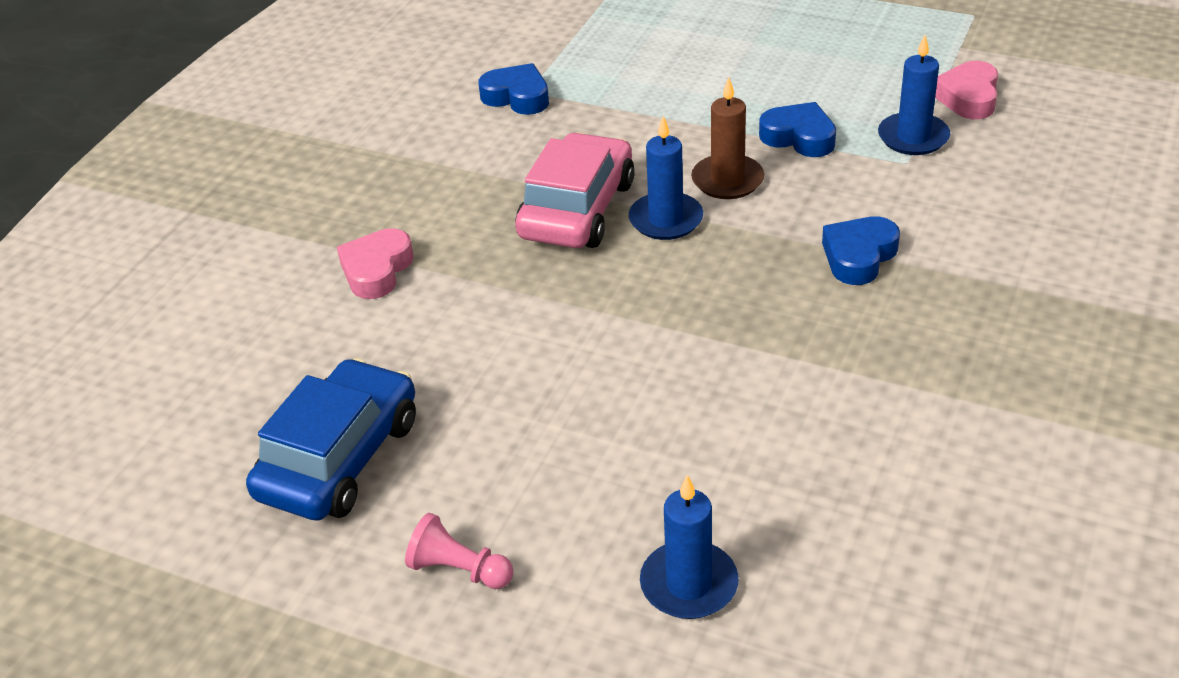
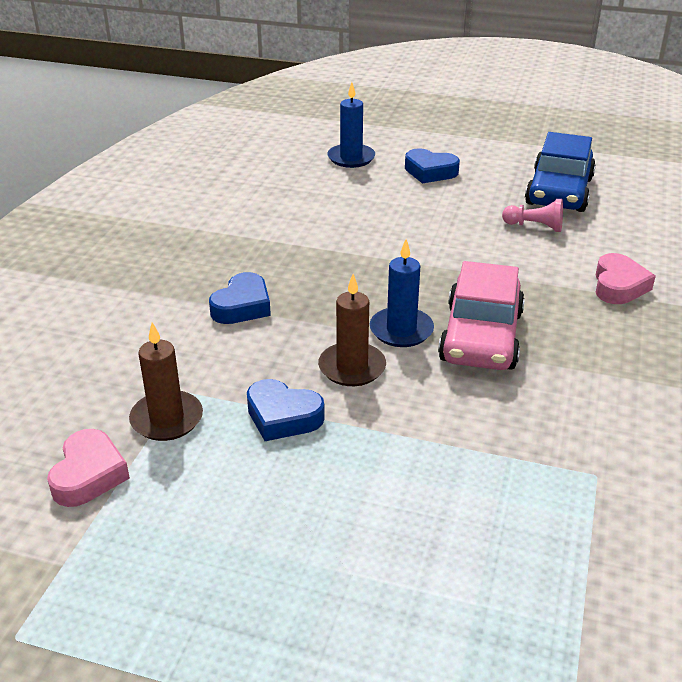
camera: 170 degrees right, 5 degrees down
pink pawn [405,513,514,589] -> pink pawn moved to [502,199,563,232]
blue heart [478,63,549,115] -> blue heart moved to [405,148,460,183]
blue candle [878,35,950,155] -> brown candle [129,322,203,441]

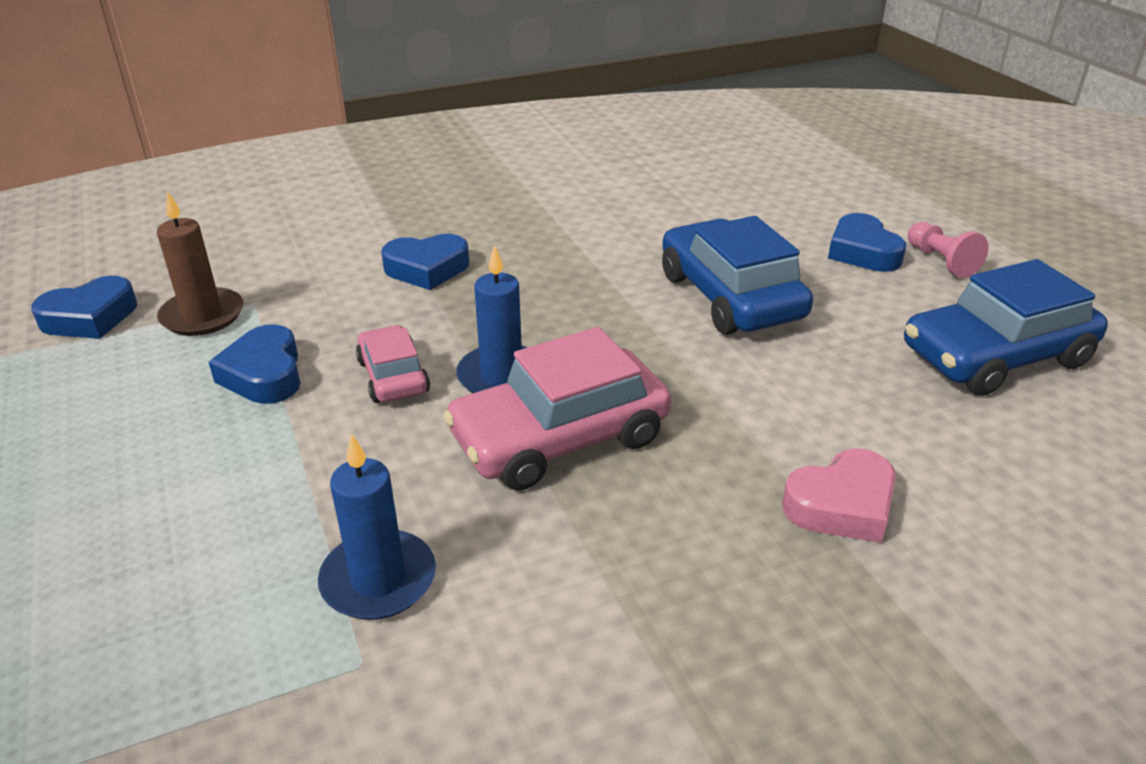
camera: 50 degrees right, 0 degrees up
pink heart [47,429,130,507] -> blue heart [31,276,137,339]
brown candle [318,274,386,386] -> pink car [356,325,430,403]
blue candle [327,82,375,168] -> blue candle moved to [318,433,436,620]
pink pawn [502,199,563,232] -> pink pawn moved to [908,222,988,278]
none -> blue car [662,216,813,335]

